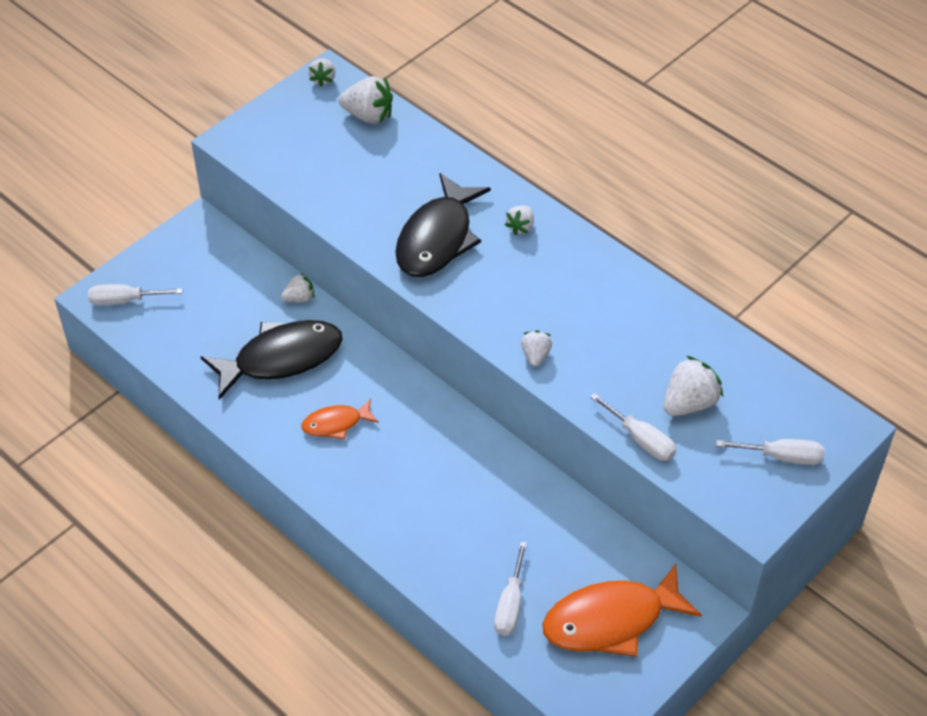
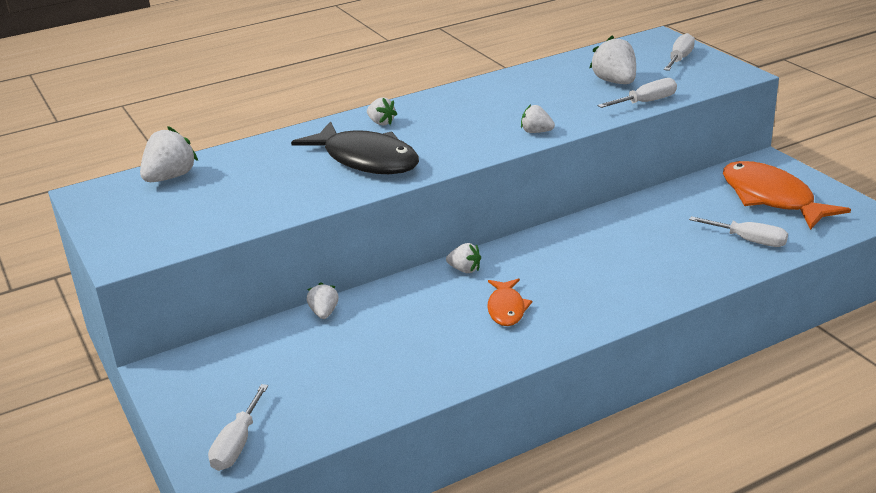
camera: 70 degrees left, 20 degrees down
black fish [200,320,343,400] -> none
white strawberry [308,58,335,87] -> white strawberry moved to [446,243,481,273]
orange fish [542,564,702,657] -> orange fish turned 150 degrees clockwise [723,161,851,230]

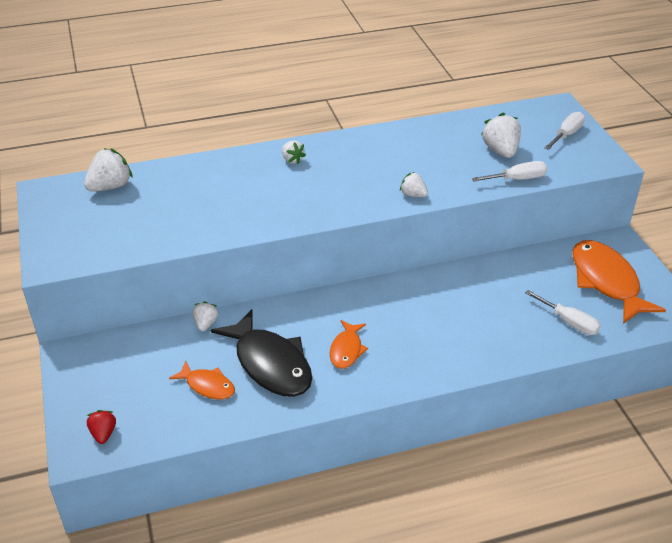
camera: 10 degrees right, 10 degrees up
white screwdriver [208,384,268,471] -> red strawberry [87,410,116,444]
black fish [291,121,419,174] -> black fish moved to [211,309,312,397]
white strawberry [446,243,481,273] -> none
none -> orange fish [169,360,235,399]

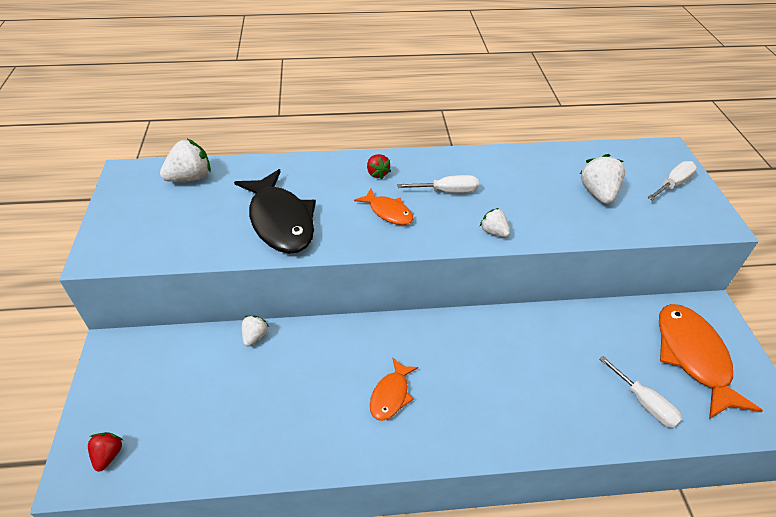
camera: 10 degrees right, 5 degrees up
orange fish [169,360,235,399] -> orange fish moved to [354,189,413,225]
black fish [211,309,312,397] -> black fish moved to [234,169,316,254]
white strawberry [282,140,306,164] -> red strawberry [367,154,391,179]
white screwdriver [472,161,547,182] -> white screwdriver moved to [397,175,479,193]

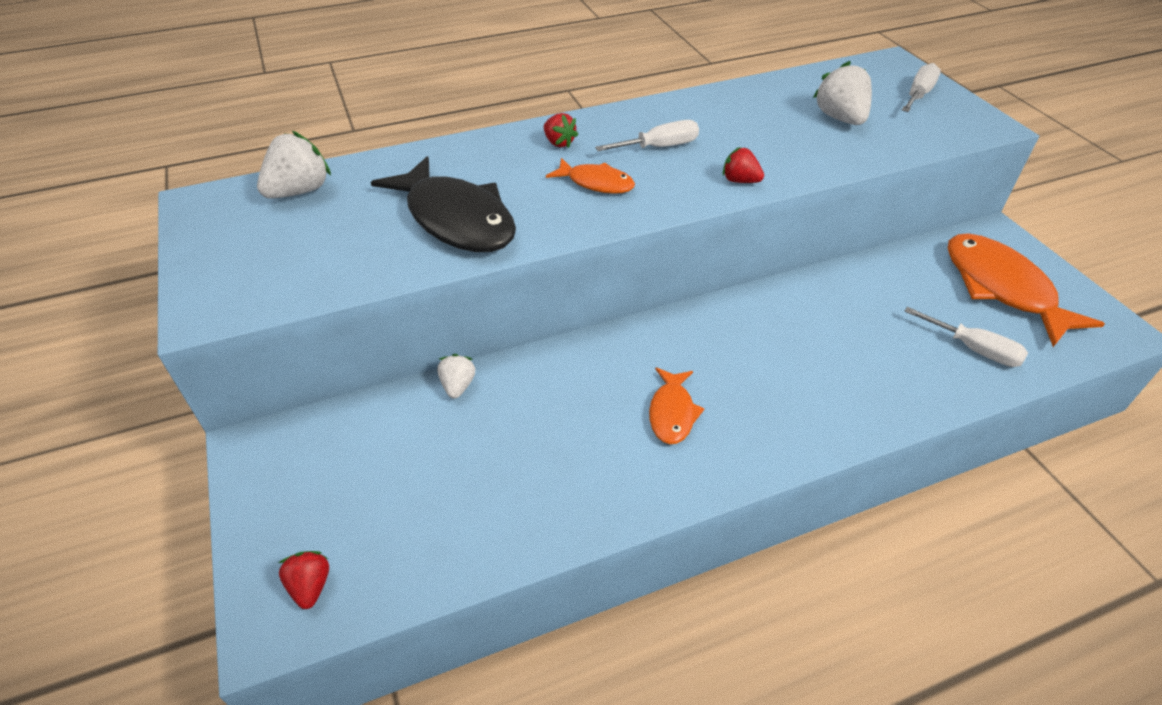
camera: 15 degrees left, 0 degrees up
white strawberry [480,208,510,237] -> red strawberry [723,147,764,183]

